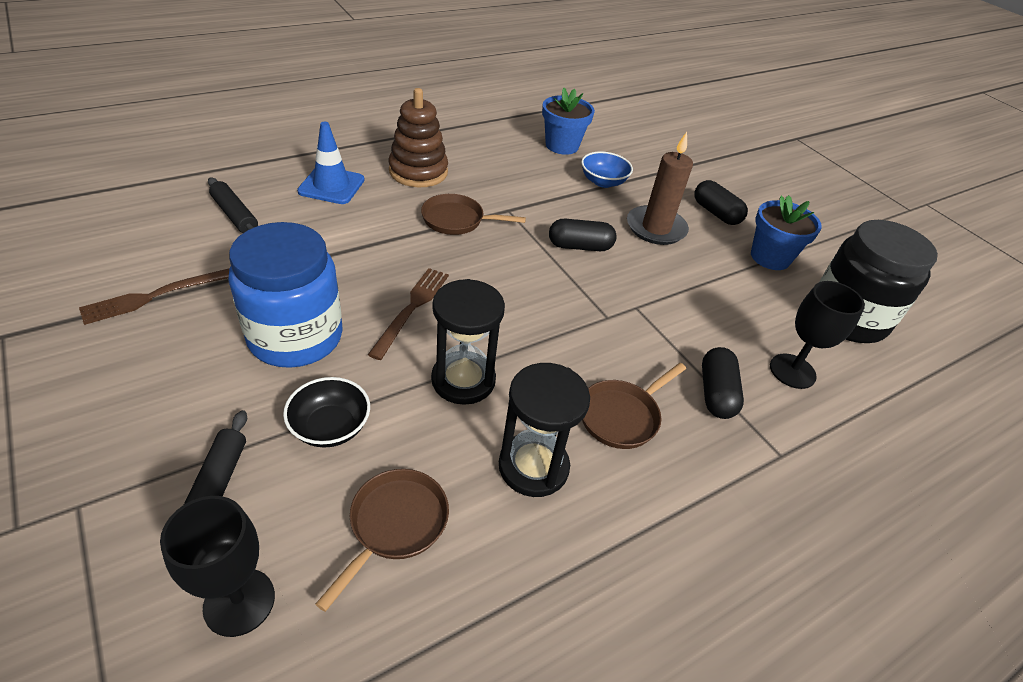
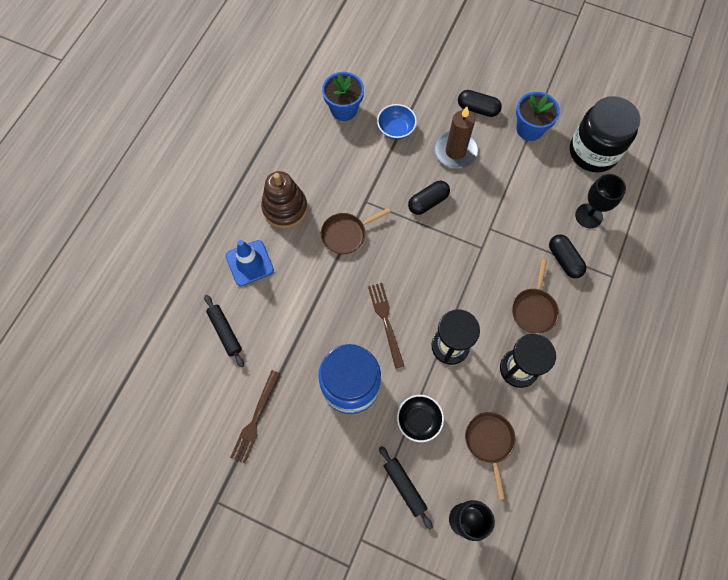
camera: 30 degrees left, 25 degrees up
black rolling pin [208,178,258,233] -> black rolling pin turned 45 degrees clockwise [204,295,244,367]

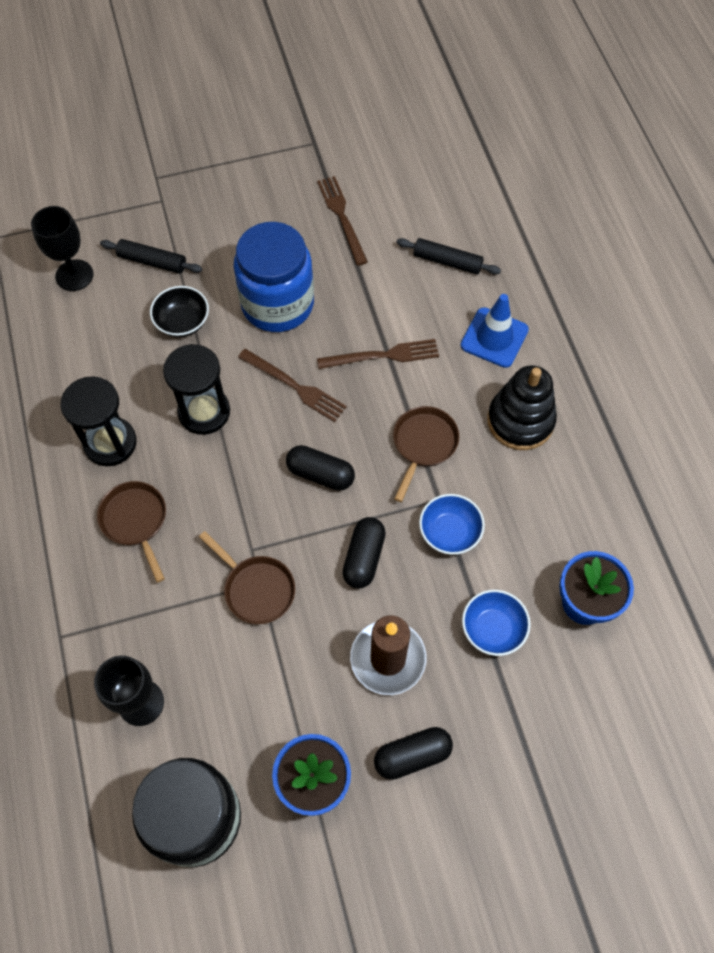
camera: 140 degrees right, 5 degrees down
brown stacking toy [261,171,307,228] -> black stacking toy [487,365,557,450]
brown pan [465,412,516,500] -> brown pan moved to [199,531,295,624]
black capsule [549,235,587,278] -> black capsule moved to [286,445,355,491]
none -> brown fork [317,339,439,369]
none -> blue bowl [419,494,485,555]

